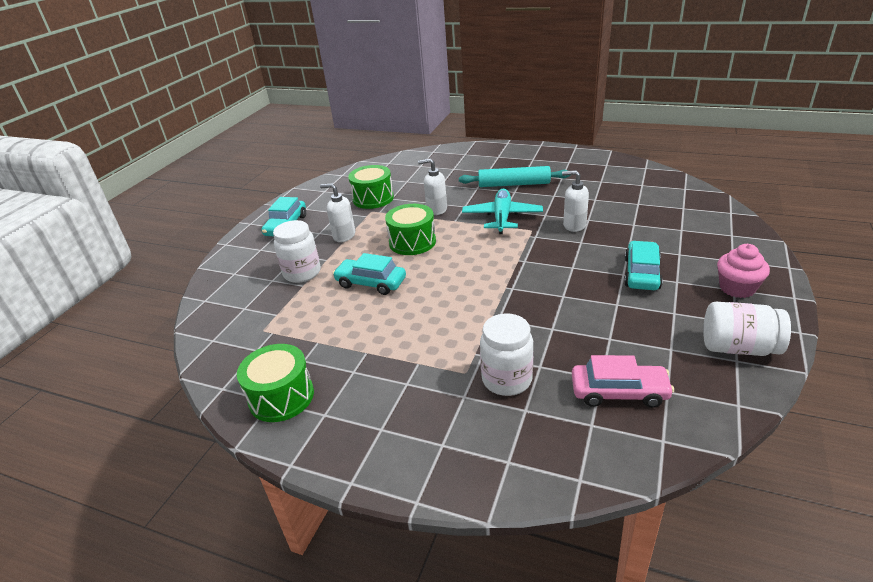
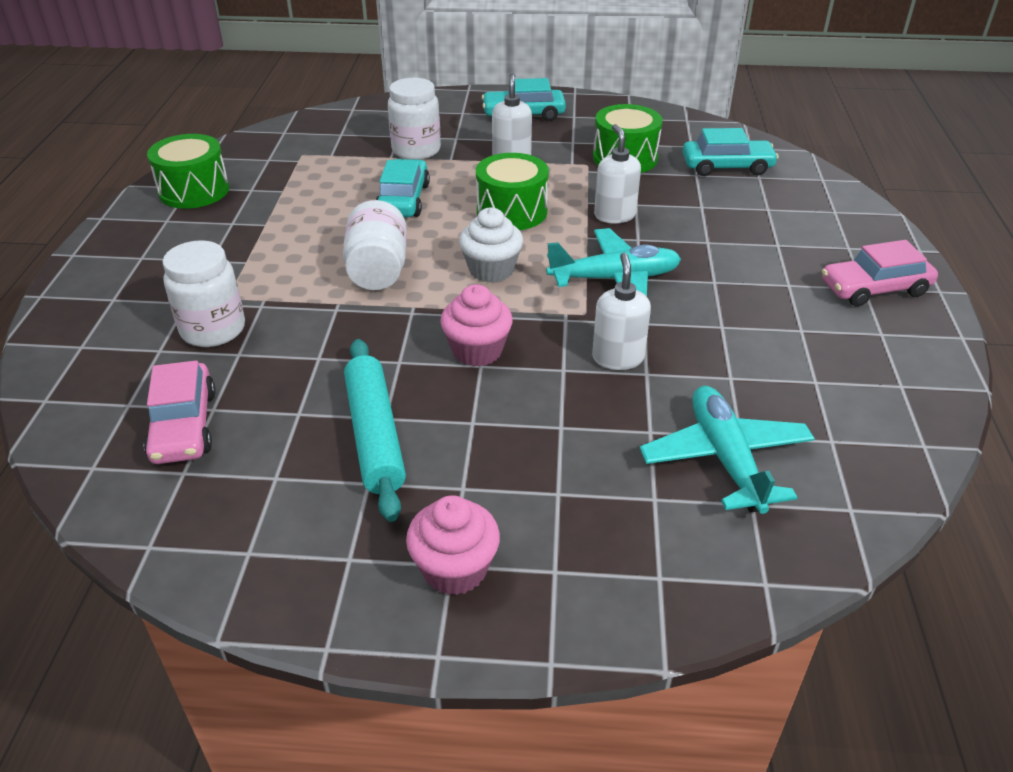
camera: 70 degrees right, 5 degrees up
turquoise rolling pin [459,166,571,187] -> turquoise rolling pin moved to [344,339,406,522]
turquoise car [624,241,663,290] -> turquoise car moved to [682,128,779,176]
white jar [703,302,791,356] -> white jar moved to [343,200,407,290]
none -> pink cupcake [440,284,513,367]
none -> white cupcake [459,208,523,283]
none -> turquoise plane [640,386,815,514]
none -> pink car [822,240,938,306]

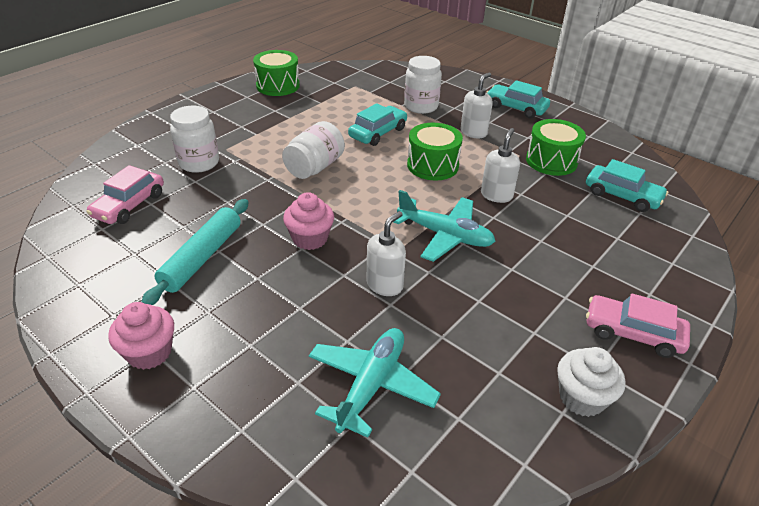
camera: 35 degrees right, 0 degrees up
white cupcake [459,208,523,283] -> white cupcake moved to [557,347,625,417]

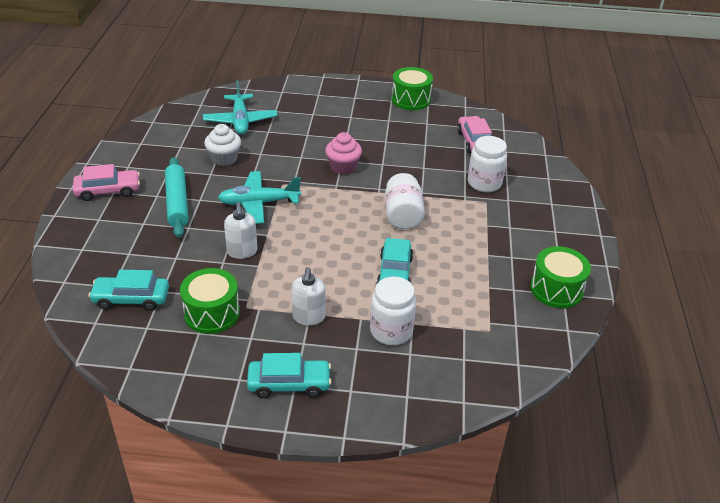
camera: 145 degrees right, 0 degrees up
pink cupcake [108,302,174,370] -> none
turquoise rolling pin [142,199,249,305] -> turquoise rolling pin moved to [165,157,189,238]
white soap dispenser [367,211,406,296] -> none
green drum [407,123,463,180] -> green drum moved to [392,67,433,110]
white cupcake [557,347,625,417] -> white cupcake moved to [204,124,241,166]

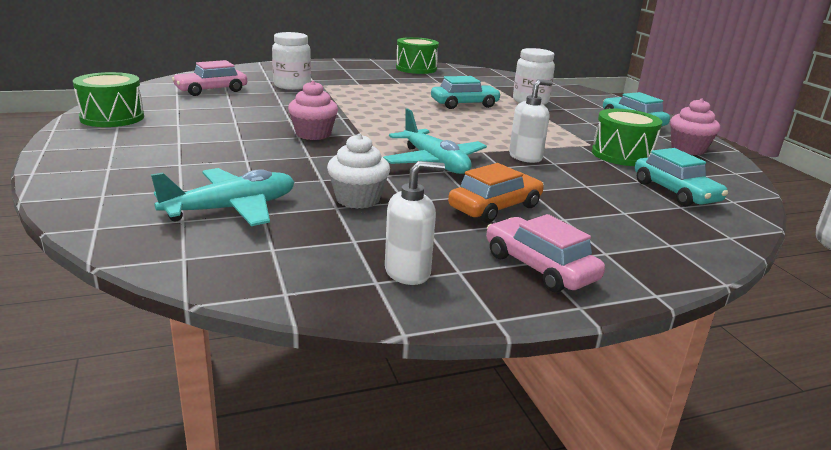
camera: 115 degrees left, 15 degrees down
turquoise rolling pin [165,157,189,238] -> orange car [448,163,544,223]
white soap dispenser [291,267,326,326] -> white soap dispenser moved to [385,161,445,285]
white jar [385,173,425,229] -> none
none -> pink cupcake [670,98,720,155]

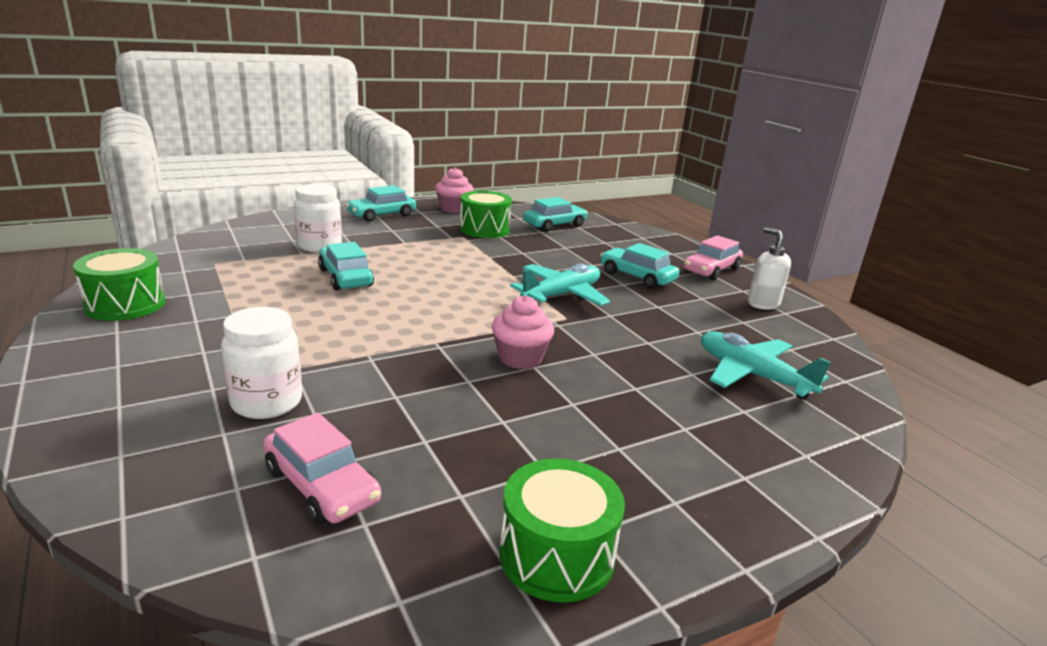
camera: 100 degrees left, 0 degrees up
white cupcake [327,133,390,209] -> none
orange car [448,163,544,223] -> turquoise car [600,243,680,288]
white soap dispenser [509,79,552,163] -> none

